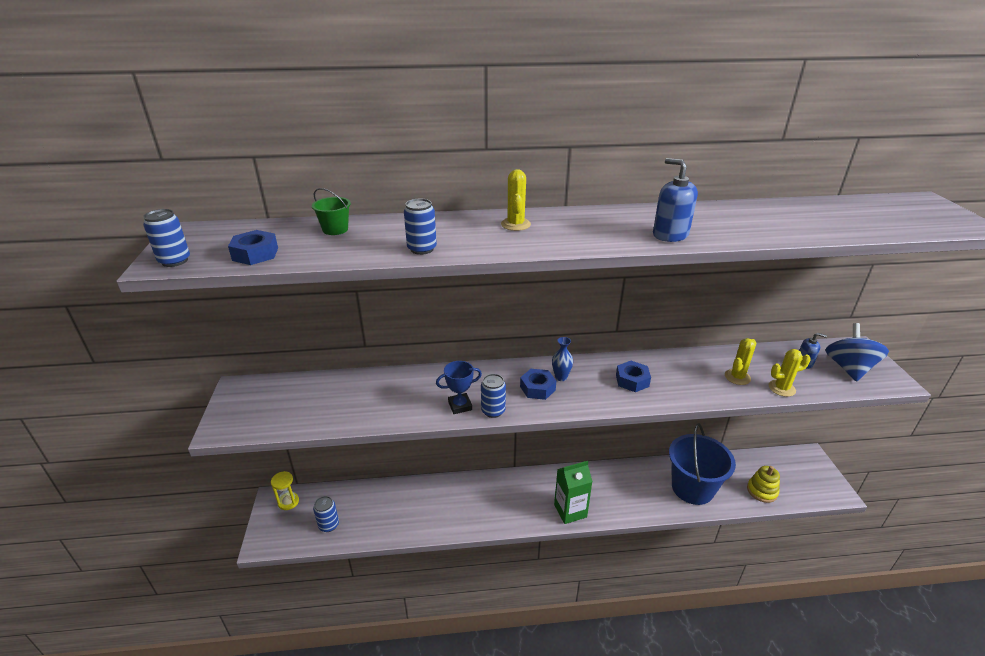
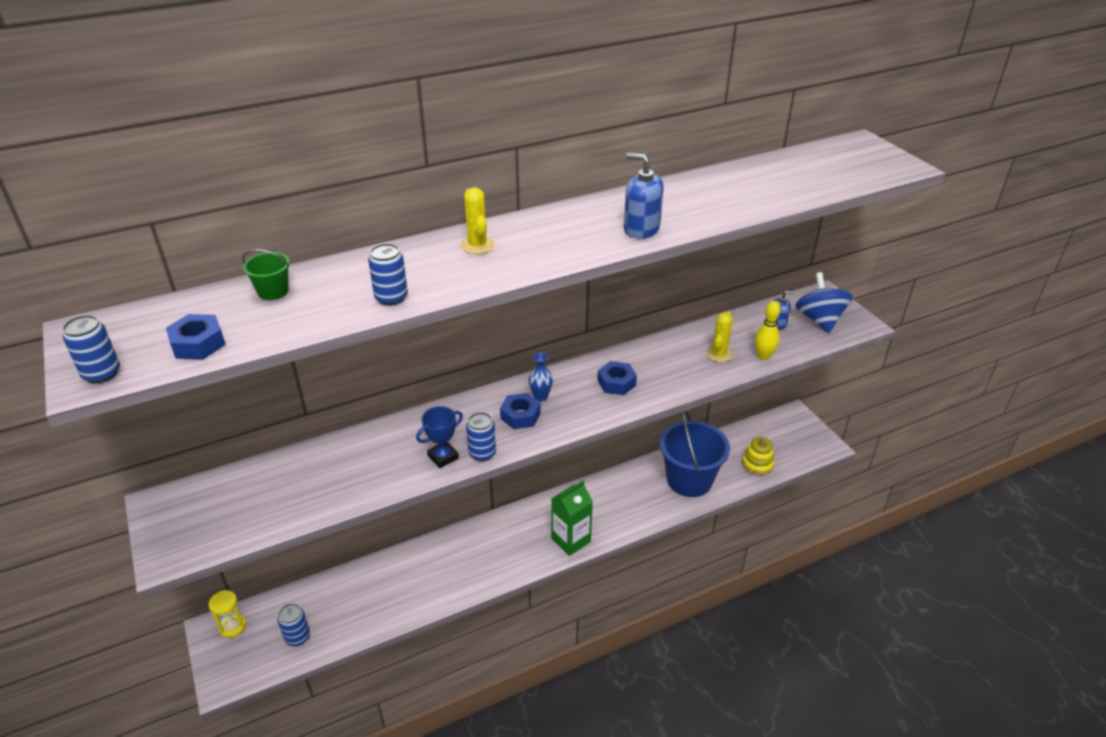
camera: 20 degrees left, 5 degrees up
yellow cactus [769,349,811,397] -> yellow bowling pin [755,301,781,360]

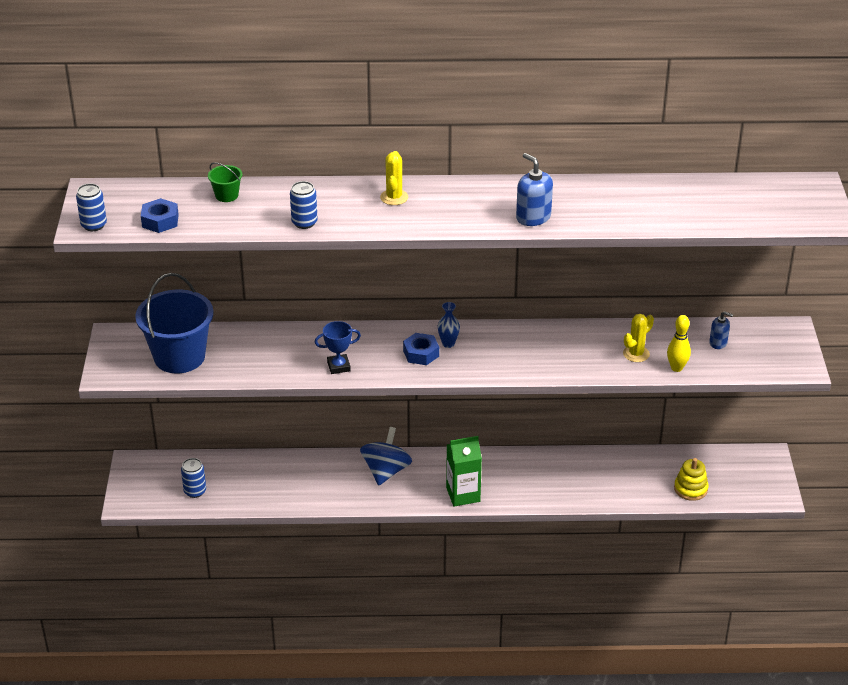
camera: 25 degrees right, 0 degrees up
yellow hourglass [208,590,246,638] -> none
blue can [466,412,496,461] -> none
blue nut [598,361,637,395] -> none
blue bucket [660,411,730,497] -> blue bucket moved to [135,273,214,374]
blue spinning top [795,272,853,333] -> blue spinning top moved to [360,427,412,486]

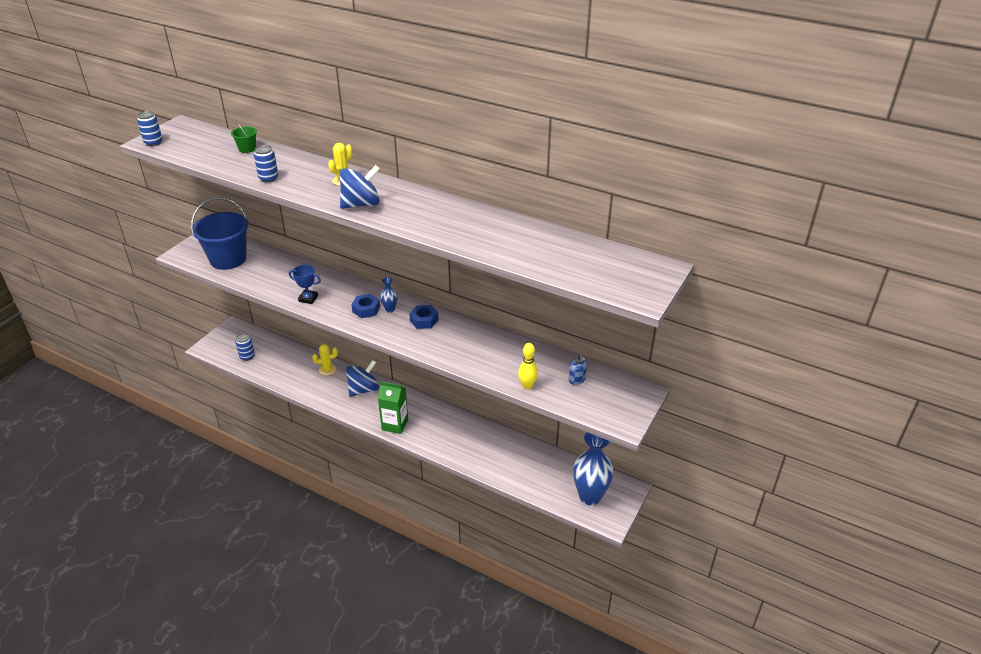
camera: 30 degrees right, 0 degrees up
blue nut [141,198,179,233] -> blue nut moved to [409,305,439,329]
blue soap dispenser [516,153,553,226] -> none
yellow cactus [623,314,654,362] -> yellow cactus moved to [312,344,338,375]
yellow stacking toy [674,458,708,501] -> none
none -> blue spinning top [340,165,380,209]
none -> blue vase [573,432,614,506]

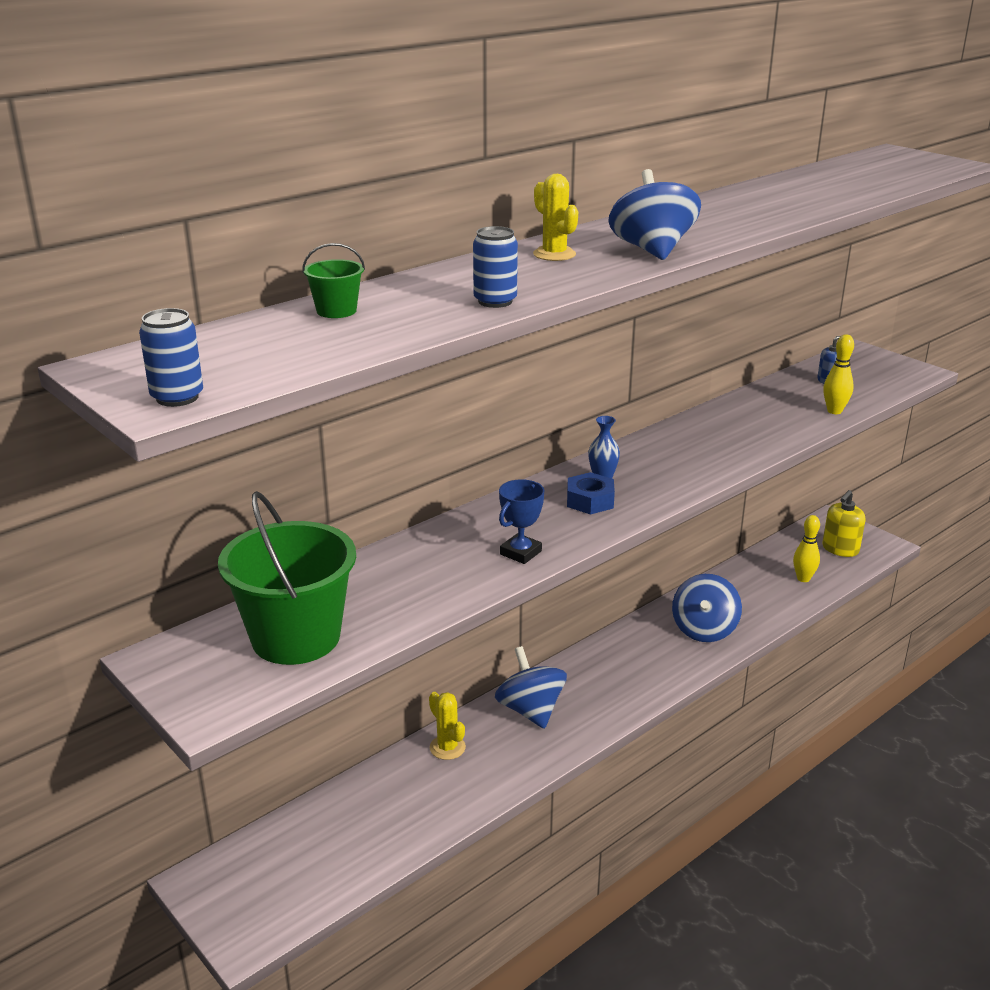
camera: 70 degrees left, 10 degrees down
blue bucket [191,197,248,270] -> green bucket [218,491,356,665]
blue can [235,333,255,361] -> none
yellow cactus [312,344,338,375] -> yellow cactus turned 45 degrees counterclockwise [429,692,466,760]
green carton [378,381,408,434] -> none
blue nut [409,305,439,329] -> none
blue vase [573,432,614,506] -> yellow soap dispenser [822,490,865,557]
none -> blue spinning top [672,574,742,642]
none -> yellow bowling pin [793,515,820,582]

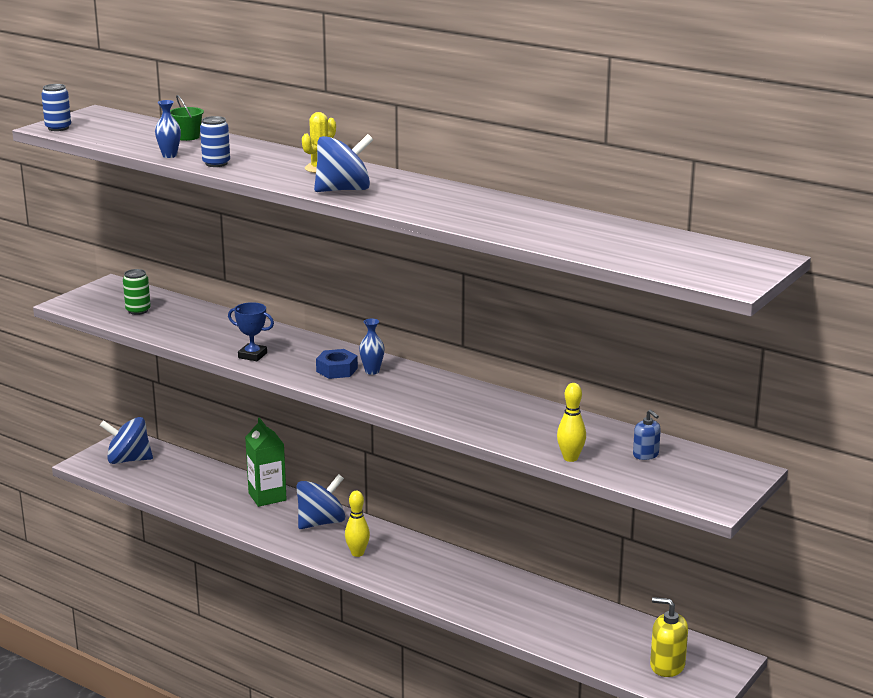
camera: 75 degrees right, 5 degrees down
green bucket [218,491,356,665] -> green can [123,269,151,315]
yellow cactus [429,692,466,760] -> green carton [245,417,287,507]
blue spinning top [672,574,742,642] -> blue spinning top moved to [100,417,153,464]
yellow bowling pin [793,515,820,582] -> yellow bowling pin moved to [345,491,370,557]
none -> blue vase [155,100,181,158]

